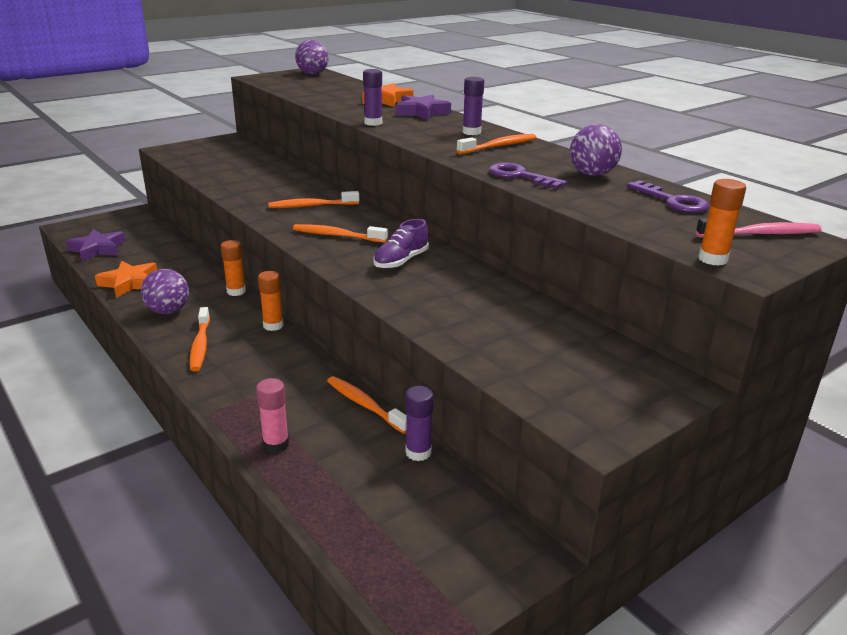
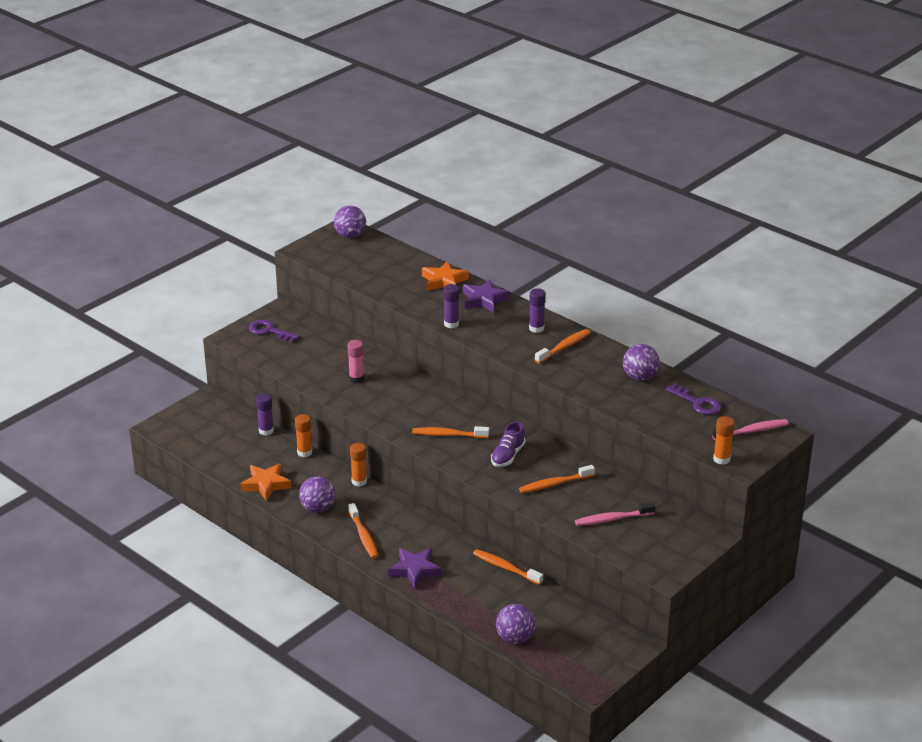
camera: 10 degrees left, 5 degrees up
purple star [66,229,125,261] -> purple star moved to [388,548,442,589]
pink glue stick [256,378,289,453] -> pink glue stick moved to [347,340,364,383]
orange glue stick [258,271,283,331] -> orange glue stick moved to [295,414,312,457]
orange toothbrush [269,191,359,208] -> orange toothbrush moved to [519,465,595,493]
purple glue stick [405,386,434,461] -> purple glue stick moved to [256,393,274,436]
purple key [489,163,567,189] -> purple key moved to [249,320,299,342]
none -> purple ball [496,604,536,644]
none -> pink toothbrush [575,502,655,526]

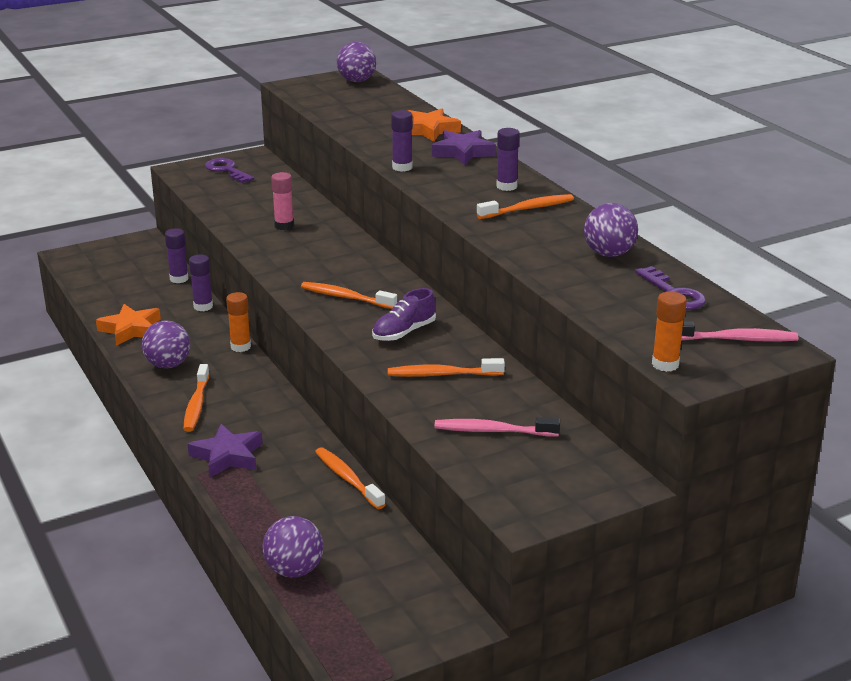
camera: 20 degrees right, 5 degrees down
orange glue stick [295,414,312,457] -> purple glue stick [189,254,213,311]

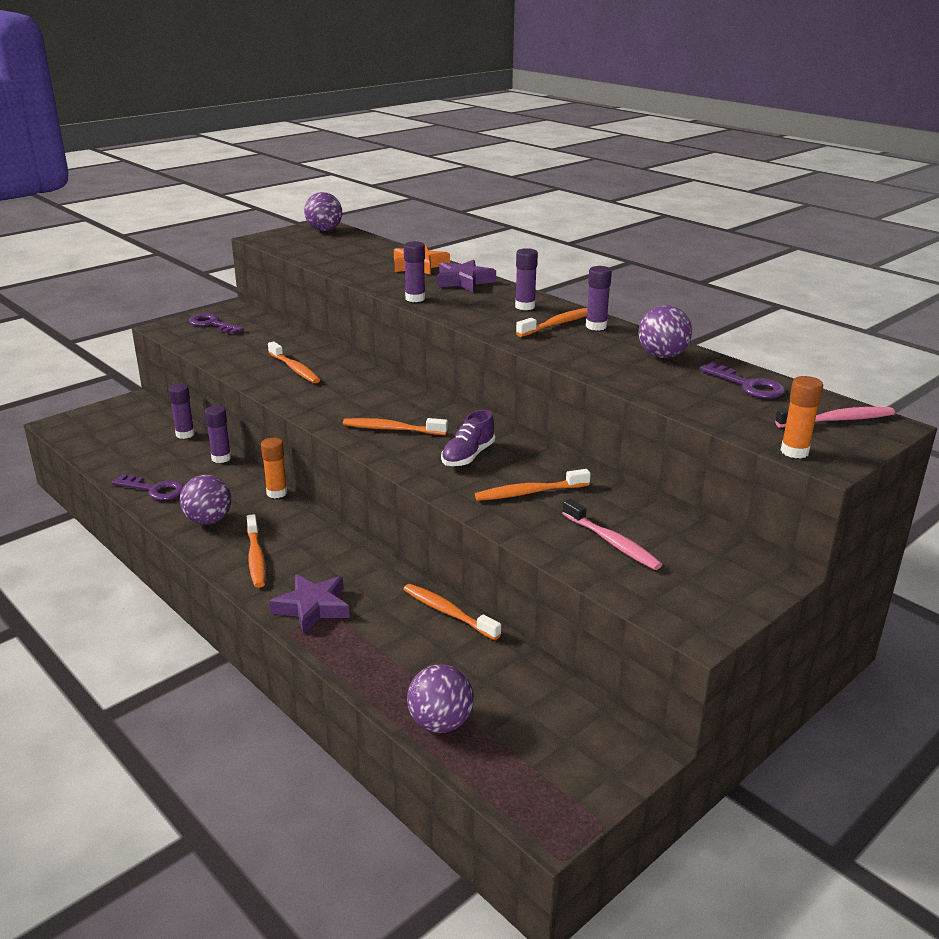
camera: 15 degrees left, 0 degrees up
orange star [96,304,161,346] -> purple key [112,474,184,500]
pink glue stick [271,172,294,230] -> orange toothbrush [268,341,320,383]
pink toothbrush [434,417,560,436] -> pink toothbrush turned 120 degrees counterclockwise [562,499,662,570]
none -> purple glue stick [586,266,612,331]

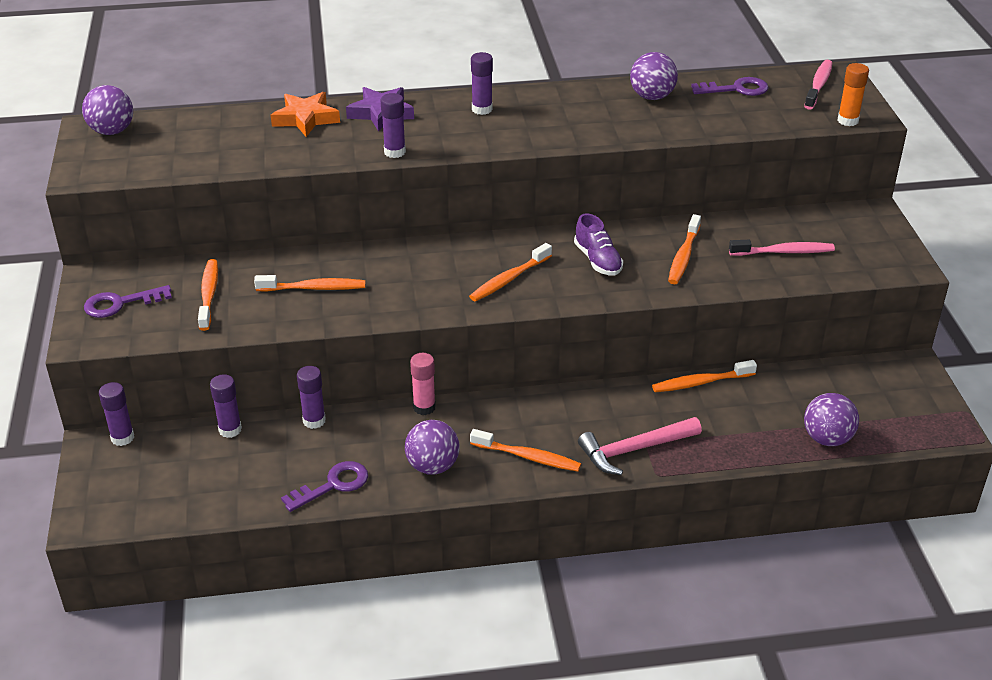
camera: 55 degrees left, 10 degrees up
orange glue stick [261,438,287,498] -> pink glue stick [410,353,436,415]
purple star [269,574,350,634] -> pink hammer [578,417,702,475]
orange toothbrush [516,308,587,337] -> orange toothbrush moved to [198,259,218,331]
purple glue stick [586,266,612,331] -> purple glue stick moved to [99,382,134,446]

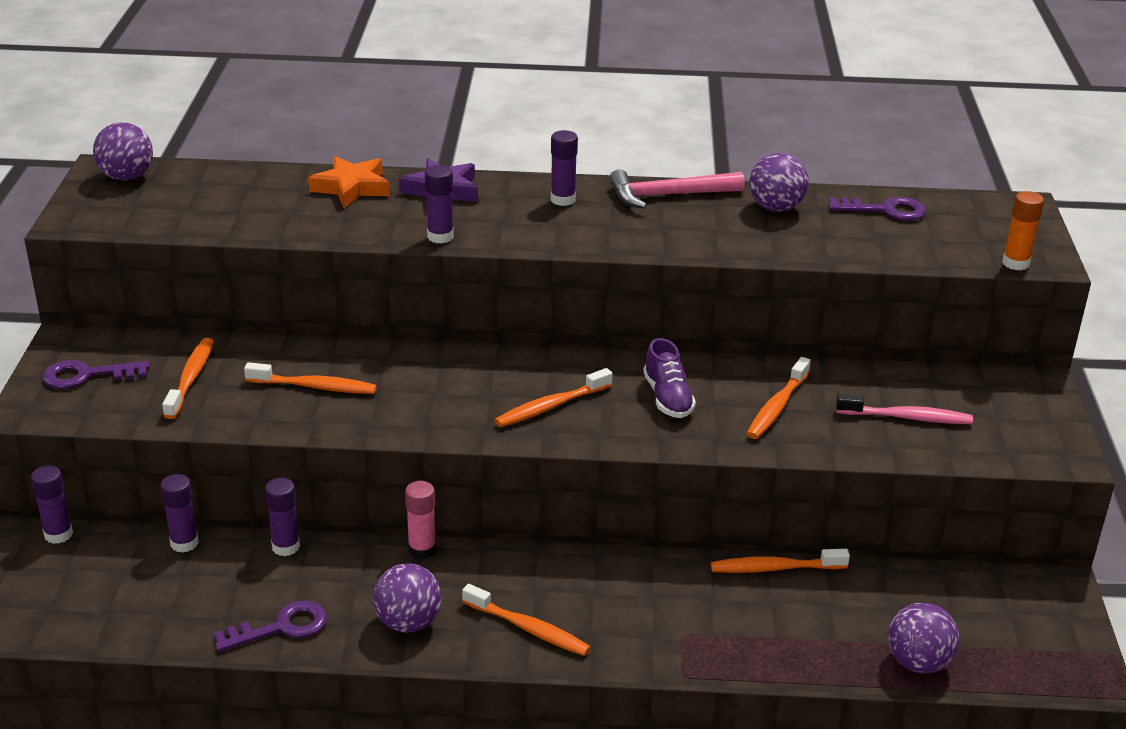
camera: 10 degrees right, 5 degrees down
pink hammer [578,417,702,475] -> pink hammer moved to [609,169,745,208]
pink toothbrush [804,60,832,110] -> none

